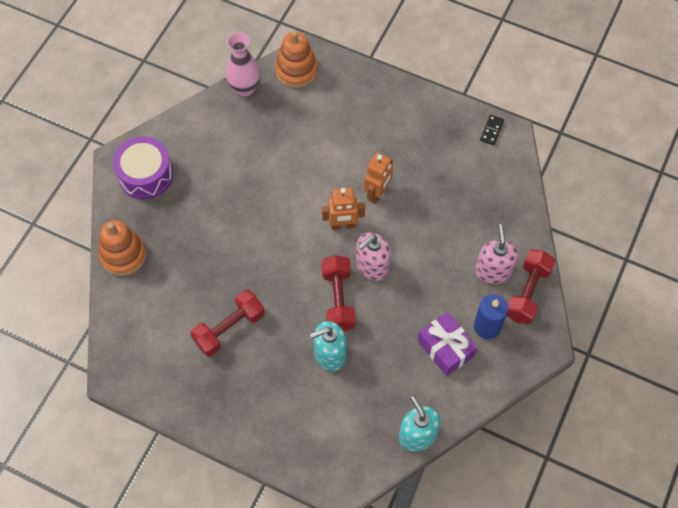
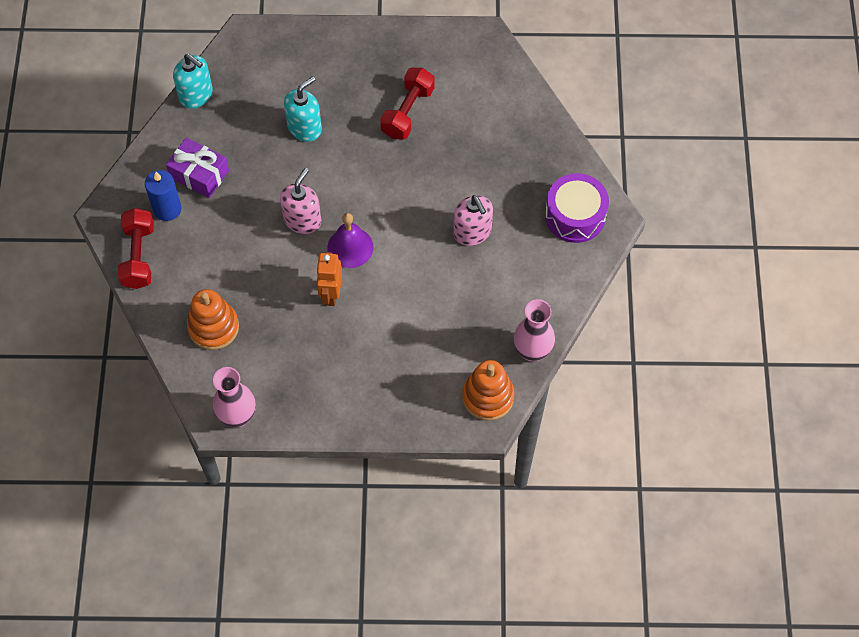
camera: 155 degrees right, 0 degrees up
orange stacking toy [99,220,147,276] -> orange stacking toy moved to [187,289,239,350]
orange robot [322,188,365,230] -> purple bell [327,213,373,268]
red dumbbell [322,255,356,331] -> none
pink soap dispenser [475,224,518,284] -> pink soap dispenser moved to [453,195,493,246]
black domino [480,115,504,145] -> pink vase [213,367,256,427]

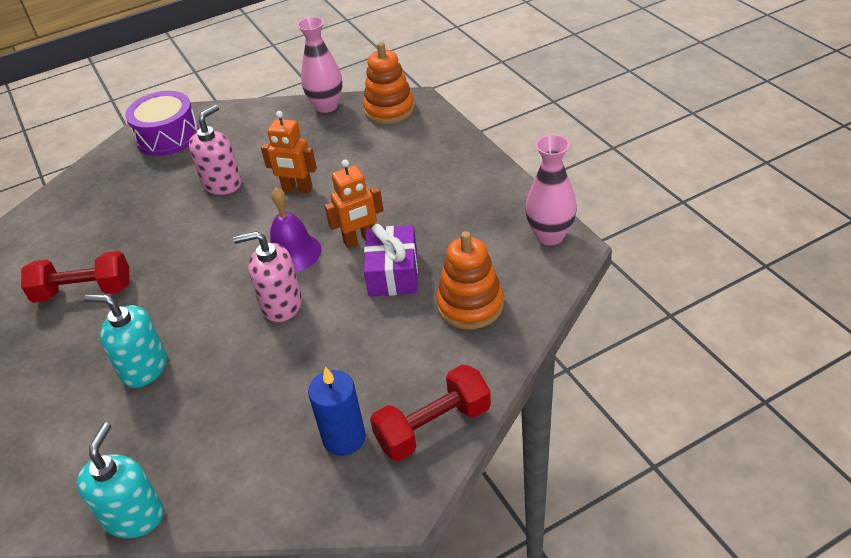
camera: 115 degrees left, 20 degrees down
purple gift [166,138,229,198] -> purple gift moved to [364,224,418,296]
none -> orange robot [261,111,317,193]

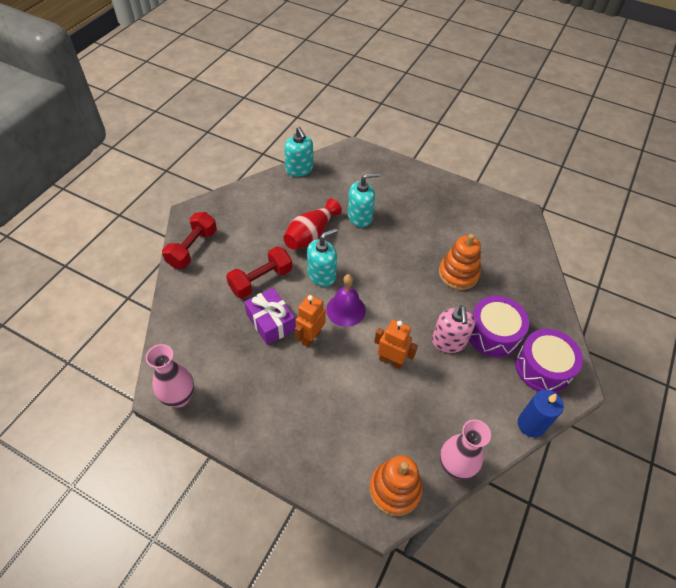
camera: 140 degrees right, 10 degrees up
red dumbbell [21,251,130,303] -> red dumbbell moved to [226,246,292,298]
pink soap dispenser [233,231,302,322] -> turquoise soap dispenser [307,228,338,287]
orange robot [261,111,317,193] -> orange robot turned 45 degrees clockwise [374,320,418,369]
blue candle [308,367,366,456] -> blue candle moved to [518,390,564,437]
orange stacking toy [436,231,504,329] -> orange stacking toy moved to [439,234,481,290]
none -> red vase [283,198,342,250]
none -> purple drum [469,296,529,357]

